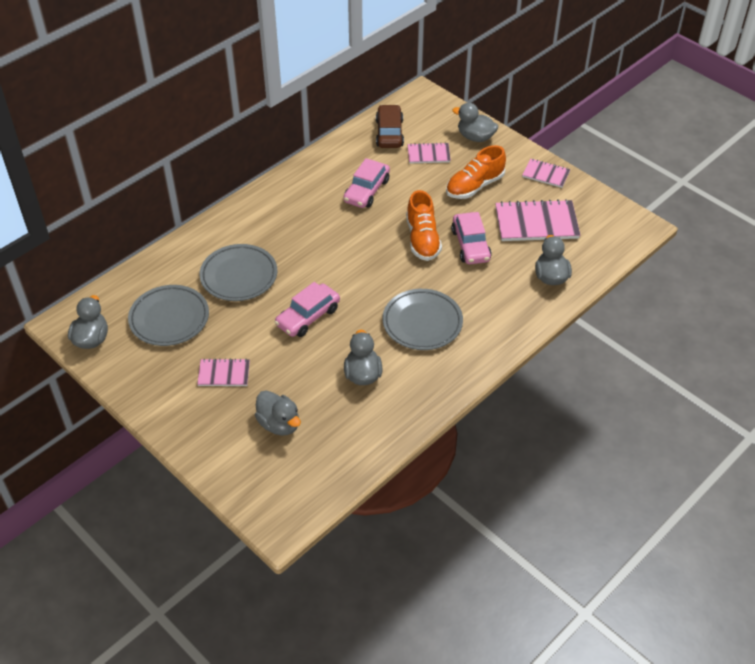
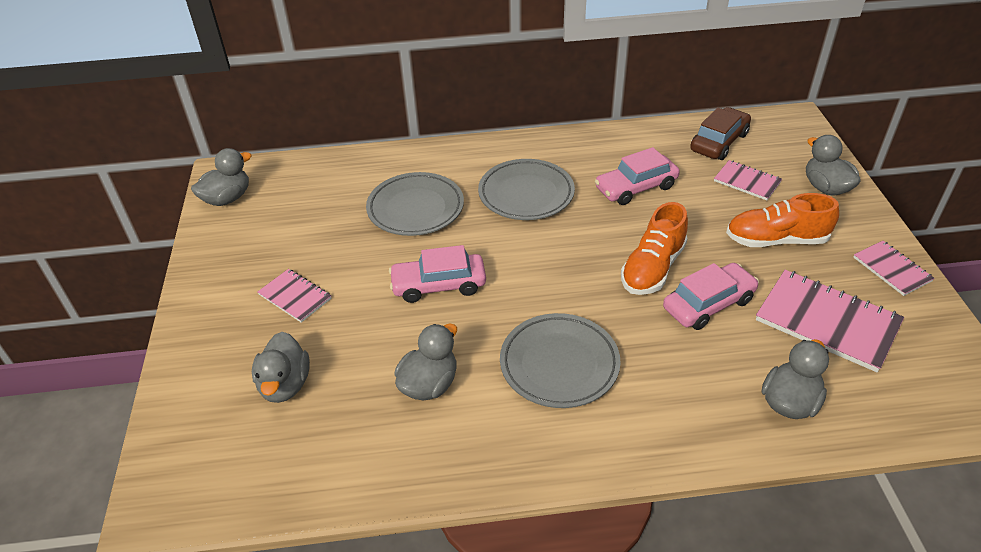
camera: 40 degrees right, 5 degrees down
grey plate [128,285,209,346] -> grey plate moved to [478,159,575,220]
pink car [451,212,492,264] -> pink car turned 150 degrees counterclockwise [663,263,759,330]

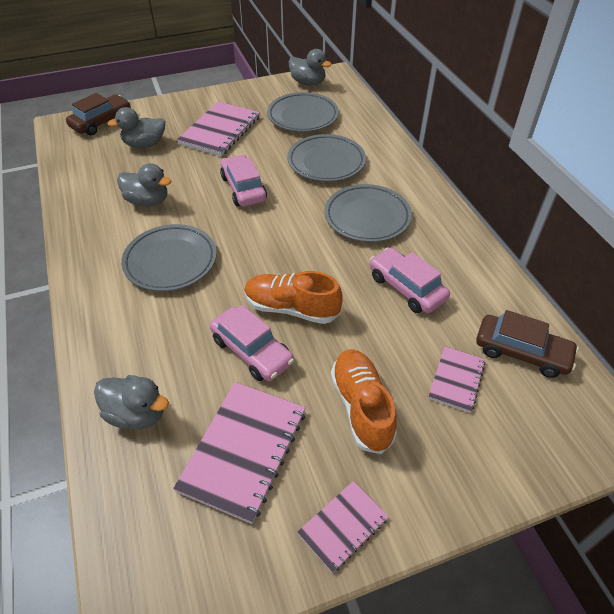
camera: 75 degrees right, 5 degrees up
pink notebook [257,269,332,323] -> pink notebook [177,101,260,156], size x1.78
grey duck [806,135,861,195] -> none
none -> brown car [66,93,131,135]
none -> grey plate [267,92,339,132]

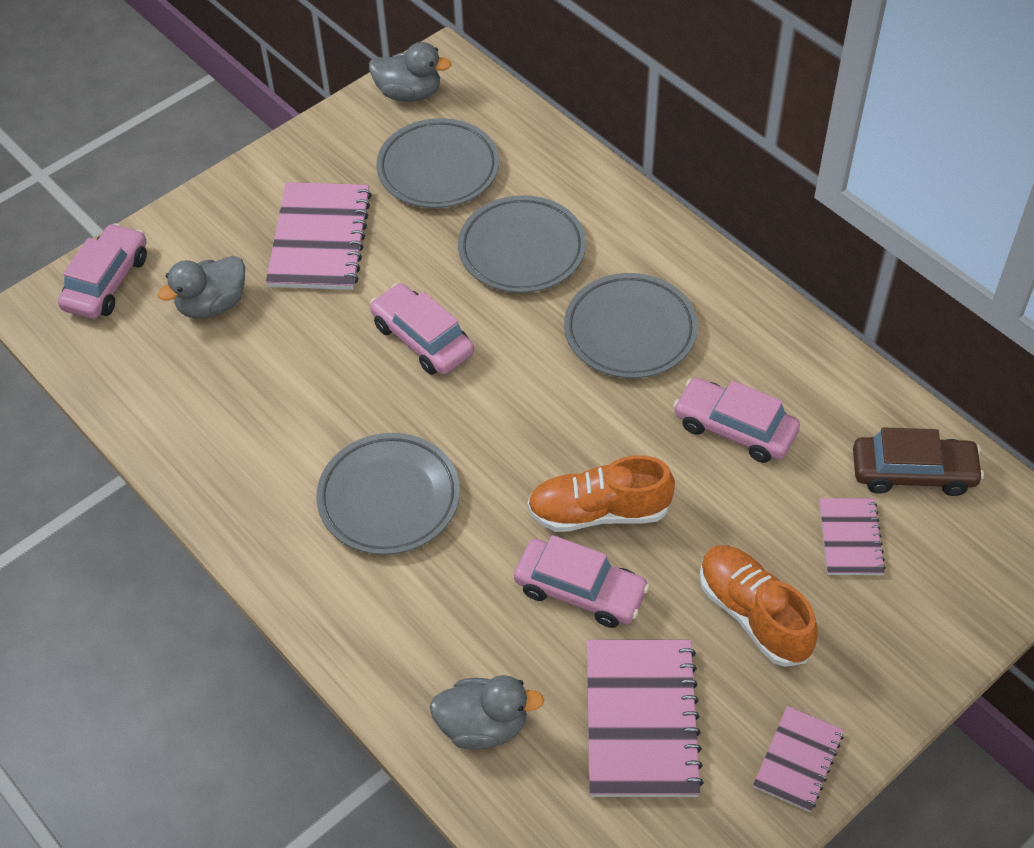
camera: 20 degrees left, 5 degrees up
brown car [66,93,131,135] -> pink car [58,223,147,319]
grey duck [117,163,171,206] -> none

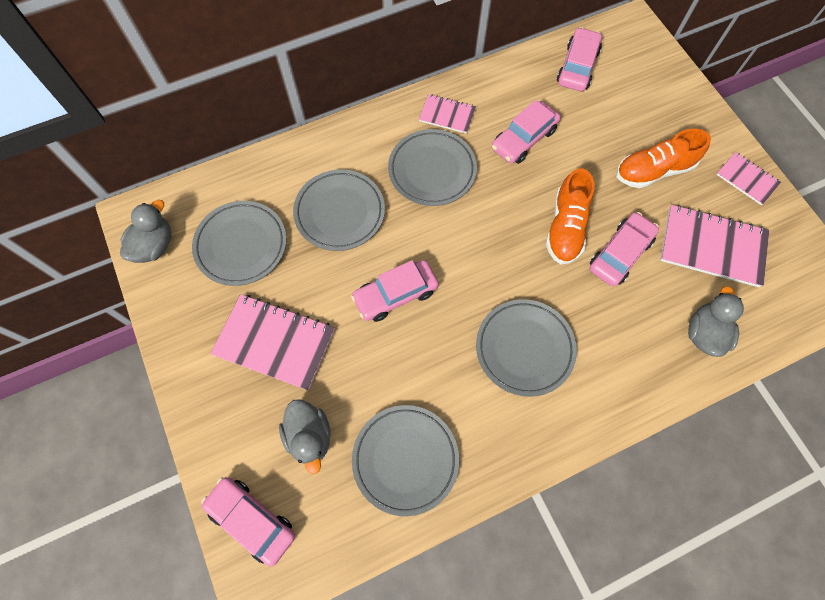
camera: 75 degrees left, 15 degrees up
pink notebook [819,498,886,575] -> pink notebook moved to [419,94,476,134]
brown car [853,428,984,496] -> pink car [557,27,602,91]
none -> grey plate [352,405,459,516]

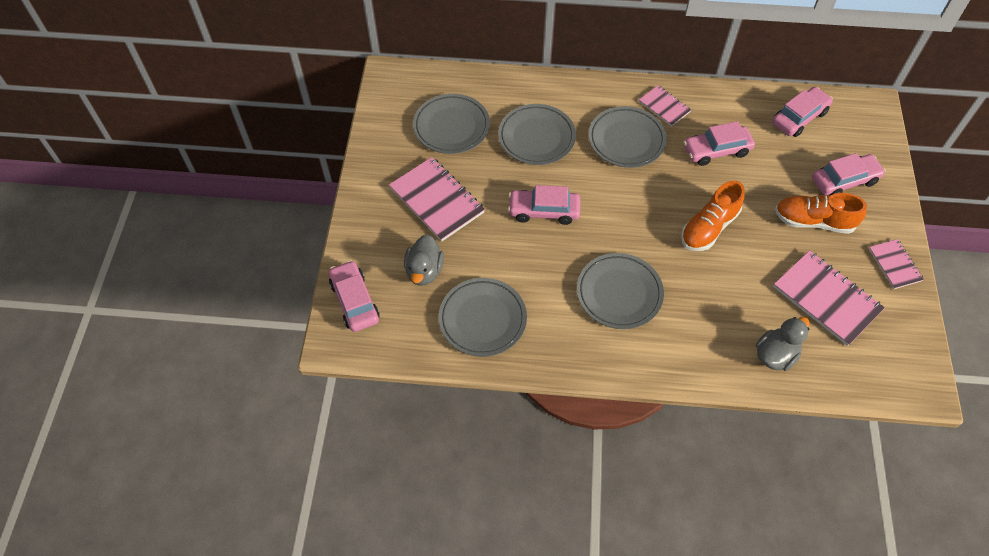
camera: 30 degrees right, 10 degrees down
grey duck [120,200,171,263] -> none
pink car [590,212,659,287] -> pink car moved to [812,153,886,195]

